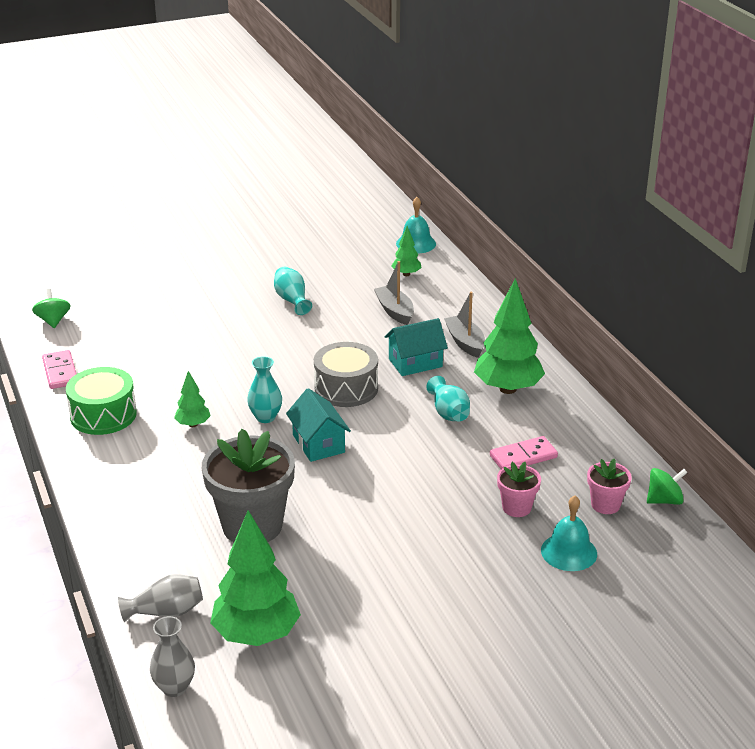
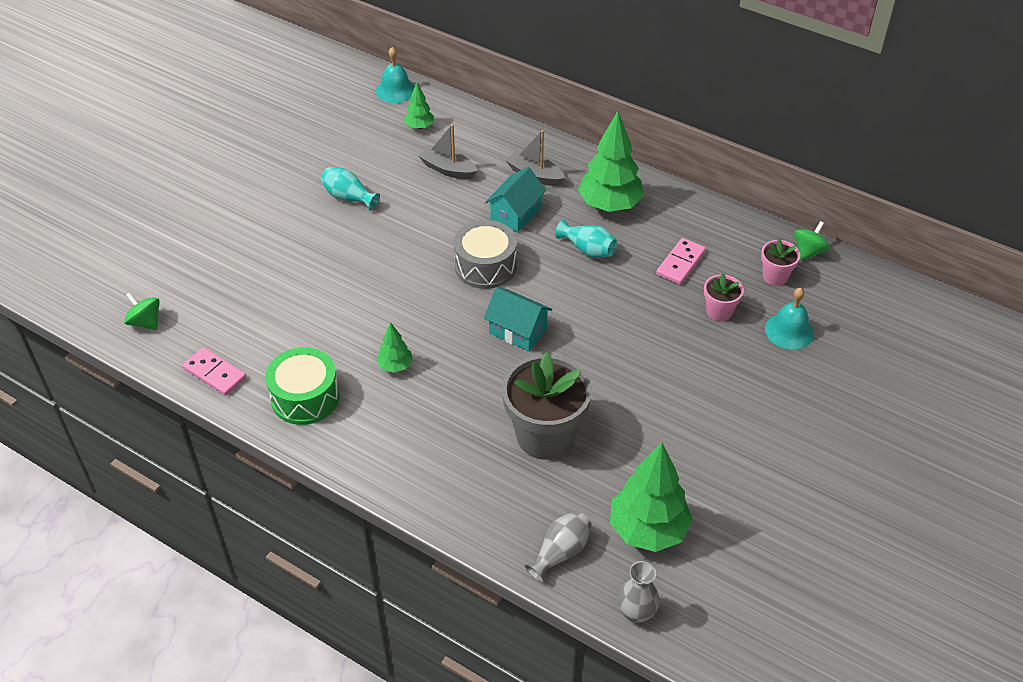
camera: 35 degrees left, 15 degrees up
turquoise vase [247,356,282,423] -> none

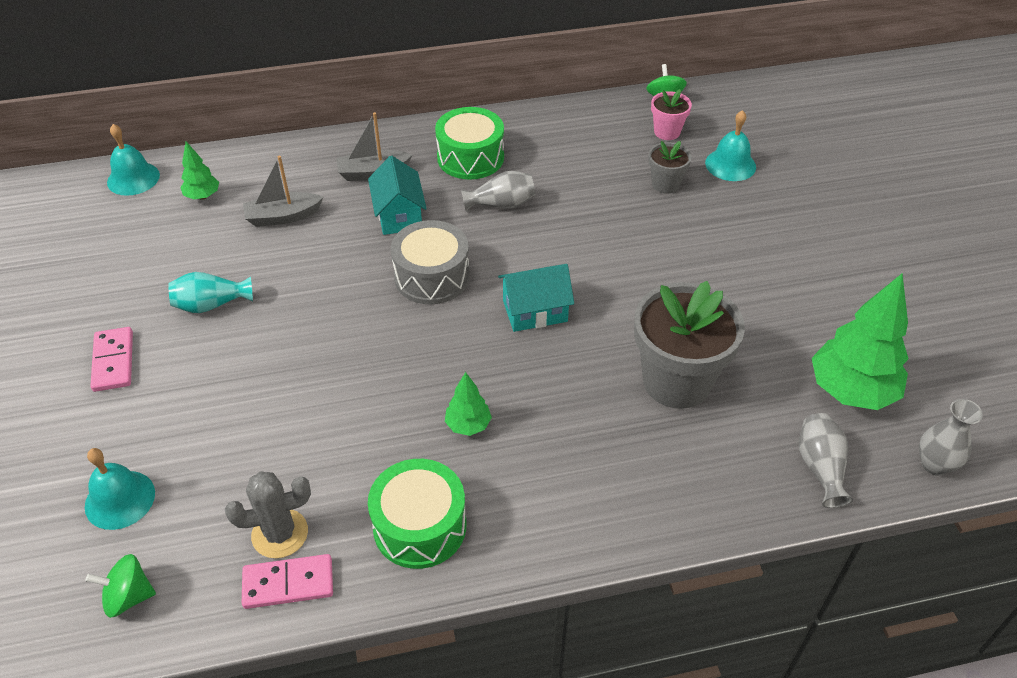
camera: 45 degrees left, 0 degrees up
turquoise vase [555,220,617,258] -> grey vase [461,171,535,211]
green tree [578,111,644,212] -> green drum [435,107,504,180]
pink domino [656,238,706,285] -> pink domino moved to [90,327,133,392]
pink flower pot [704,273,744,322] -> grey flower pot [648,141,692,194]
none -> turquoise bell [85,448,155,530]
none -> grey cactus [225,471,311,558]

